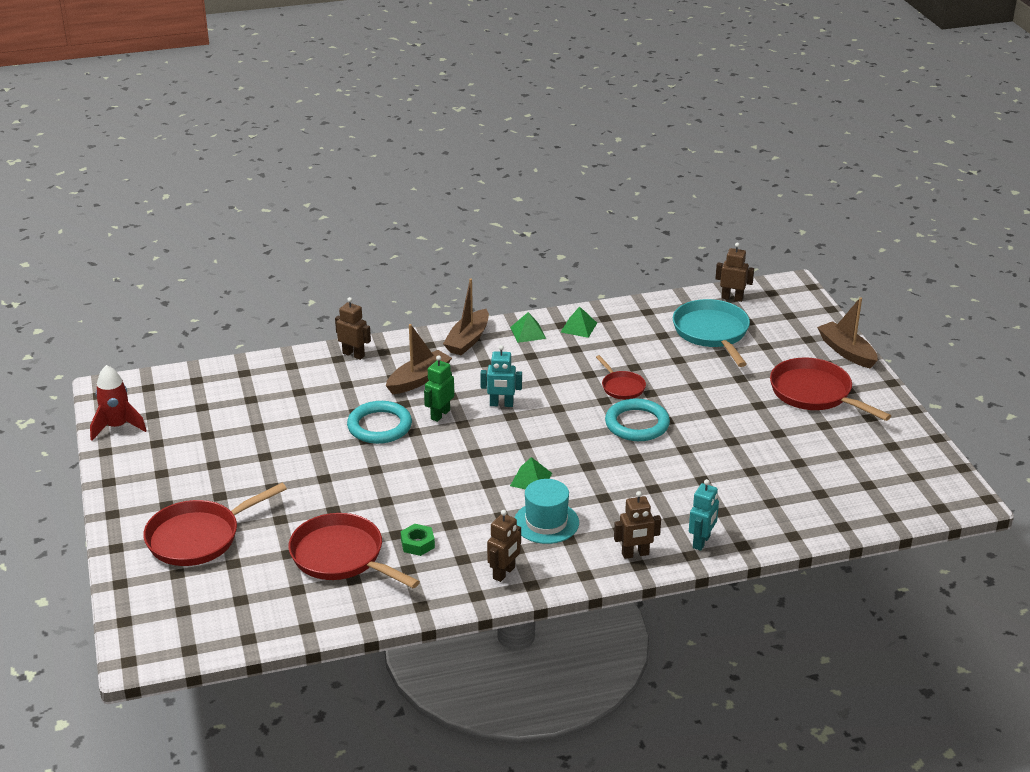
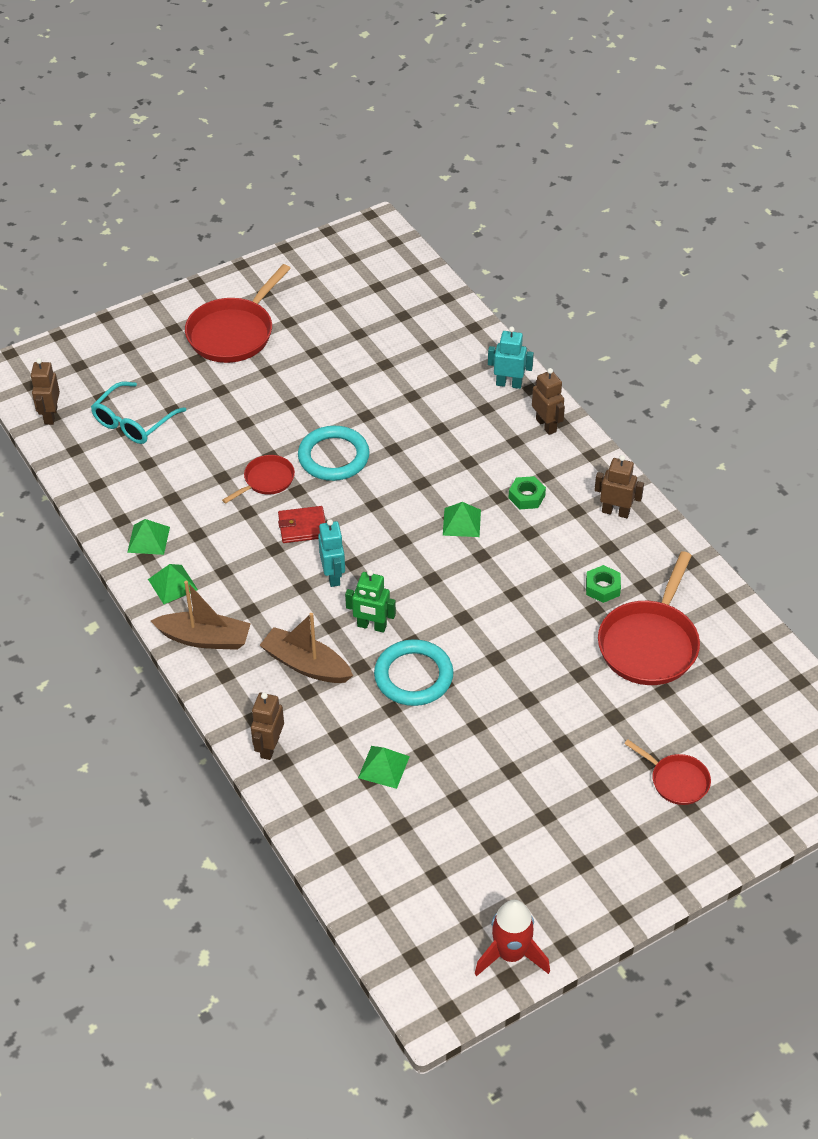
camera: 105 degrees left, 15 degrees up
red pan [143,483,287,566] -> red pan [624,740,711,805], size x0.54
turquoise hat [515,479,579,544] -> green nut [509,476,546,509]
turquoise pan [673,299,750,367] -> turquoise glasses [91,382,186,444]
brown boat [817,297,878,369] -> none
none -> red wallet [278,506,326,543]
none -> green pyramid [358,746,410,789]

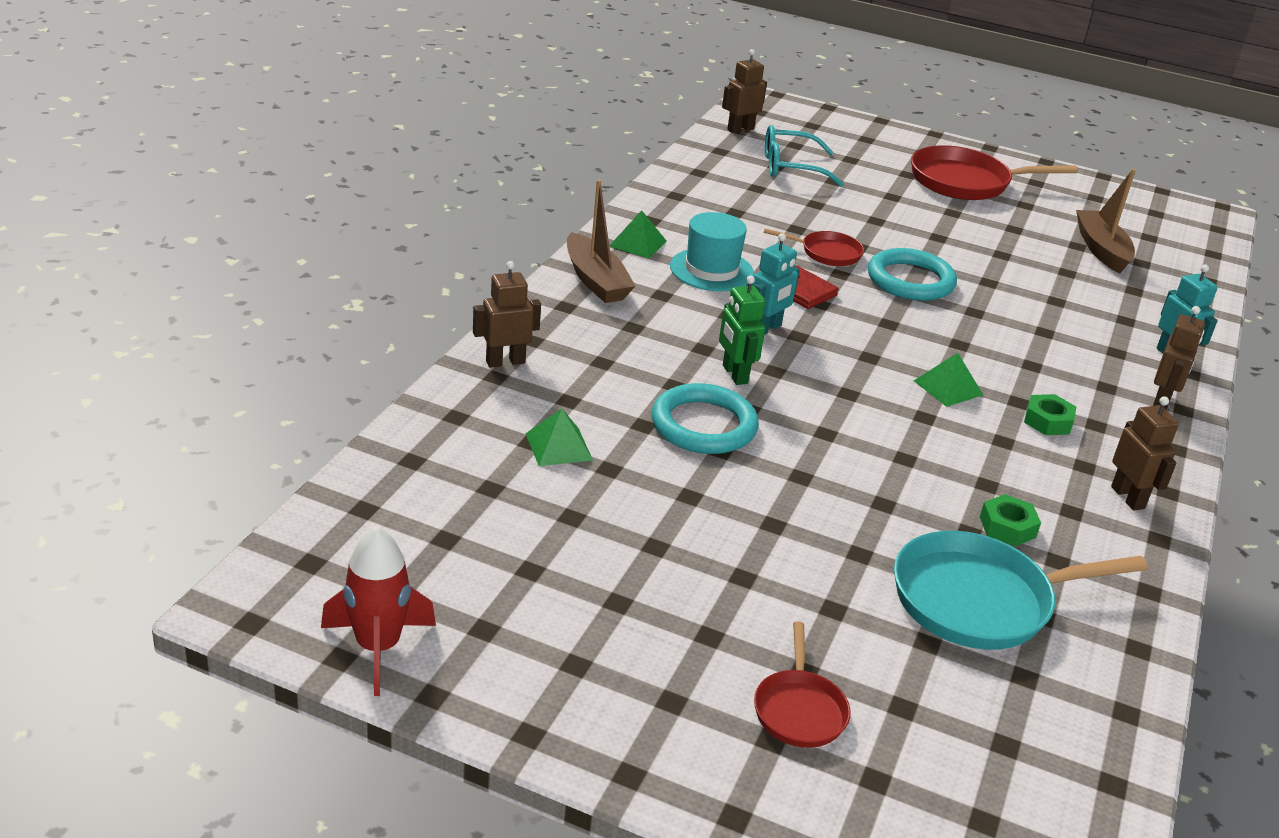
camera: 50 degrees right, 15 degrees down
green pyramid [127,519,170,555] -> none
brown boat [259,613,353,683] -> brown boat moved to [1076,169,1136,274]
red pan [598,551,700,685] -> turquoise pan [894,531,1148,650]
none -> turquoise hat [670,212,754,291]

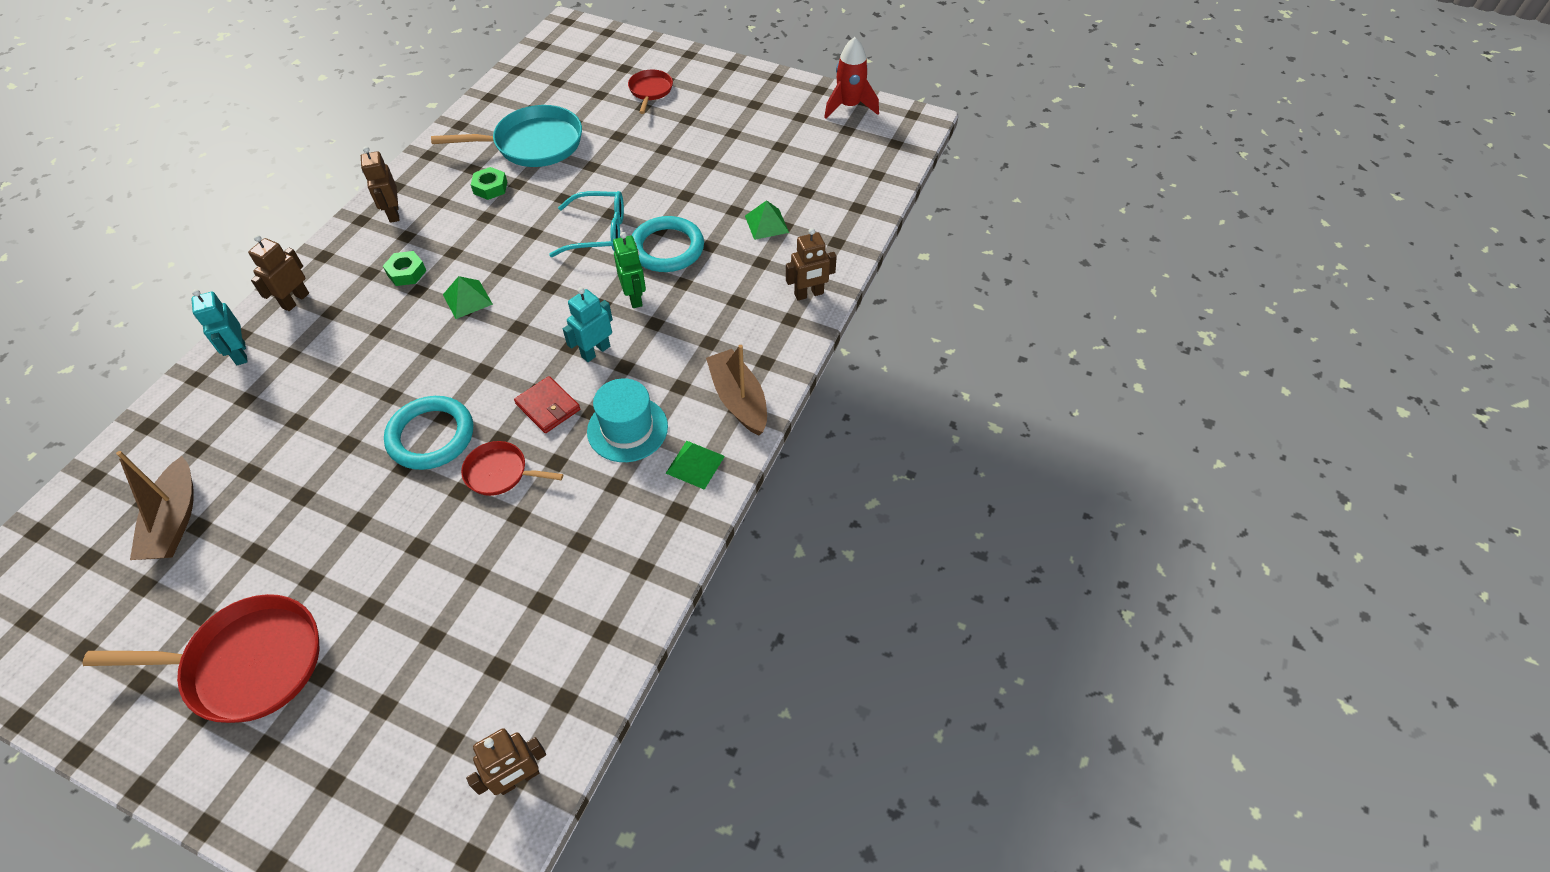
camera: 175 degrees left, 20 degrees up
turquoise glasses [765,125,844,187] -> turquoise glasses moved to [549,191,624,257]

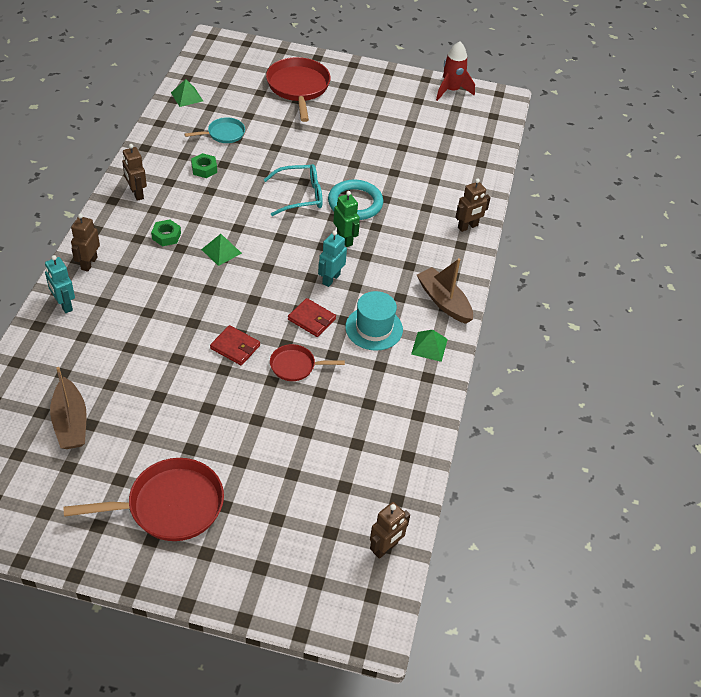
camera: 15 degrees left, 5 degrees down
turquoise ring [384,396,473,470] -> red wallet [210,325,260,365]
turquoise pan [431,105,582,167] -> turquoise pan [184,117,245,143], size x0.54
red pan [628,70,673,114] -> red pan [266,57,331,122], size x1.85
green pyramid [745,200,789,240] -> green pyramid moved to [171,79,203,107]

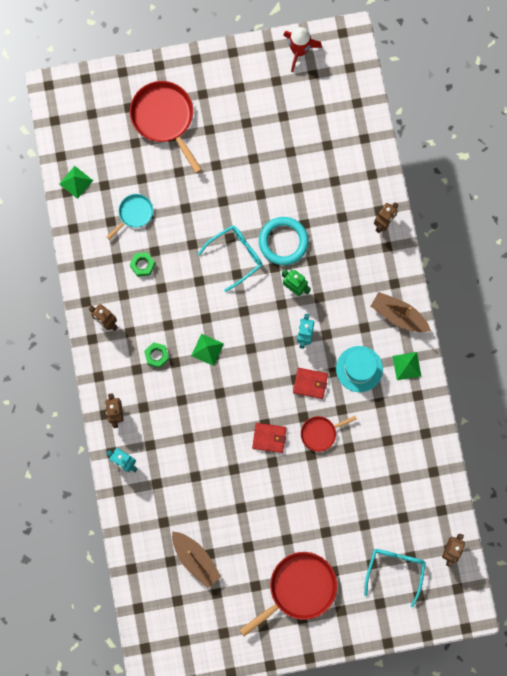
camera: 20 degrees left, 30 degrees up
none -> turquoise glasses [364,549,426,608]

